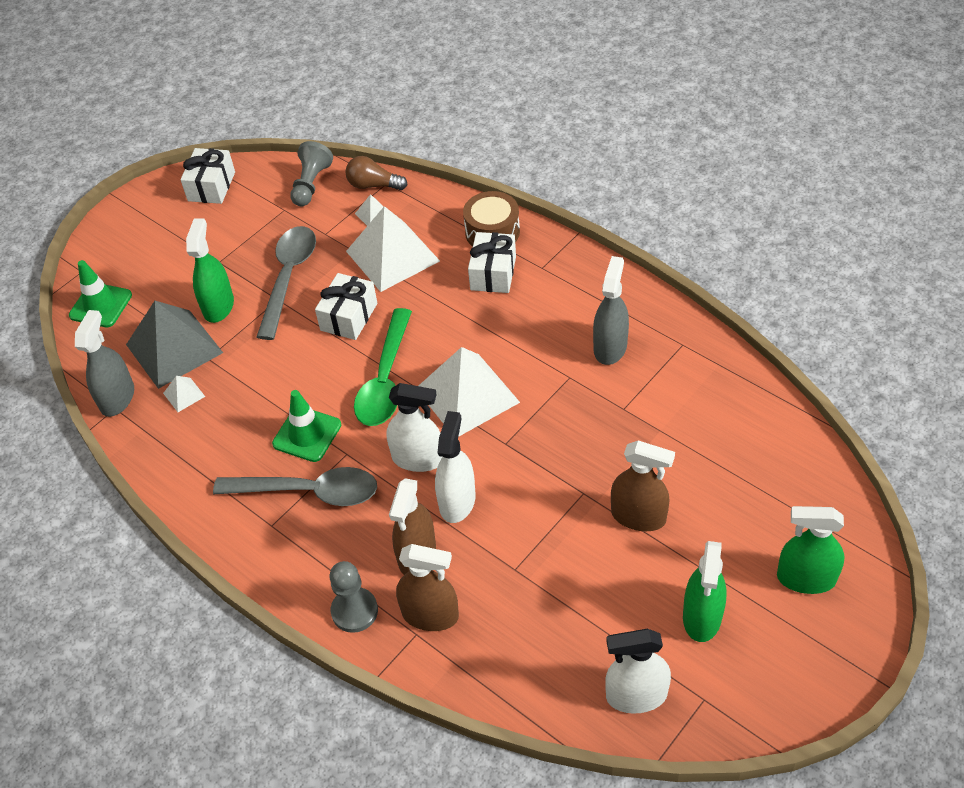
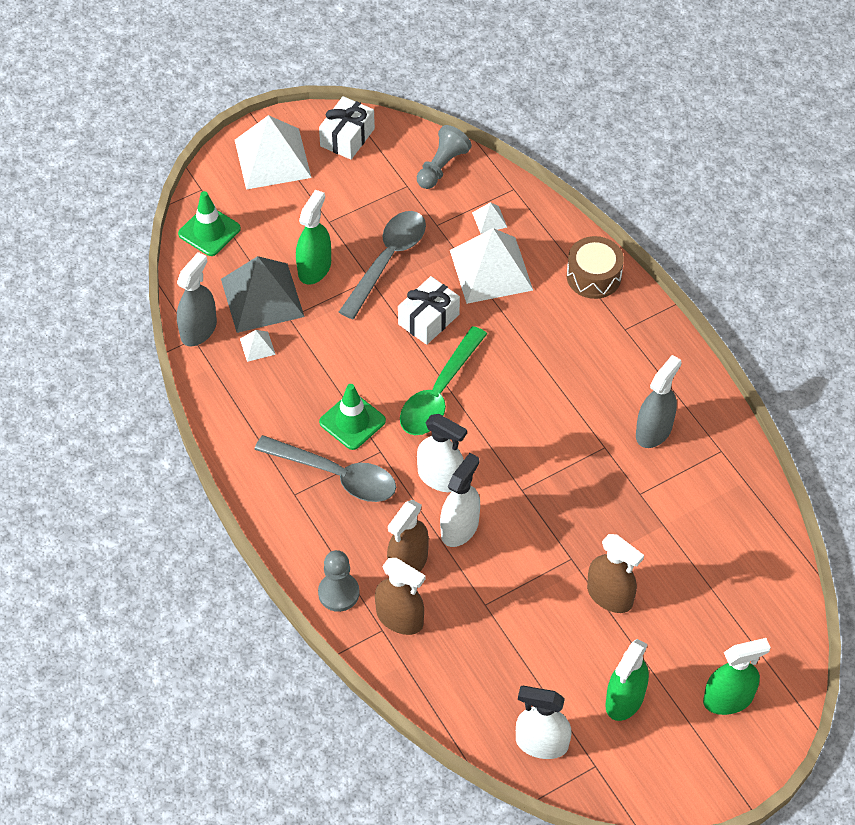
camera: 15 degrees right, 5 degrees up
brown light bulb [345,156,408,190] -> none
white pyramid [419,347,520,437] -> white pyramid moved to [235,115,312,190]
white gift [468,232,516,293] -> none
green spray bottle [777,506,845,594] -> green spray bottle turned 135 degrees clockwise [703,638,771,715]

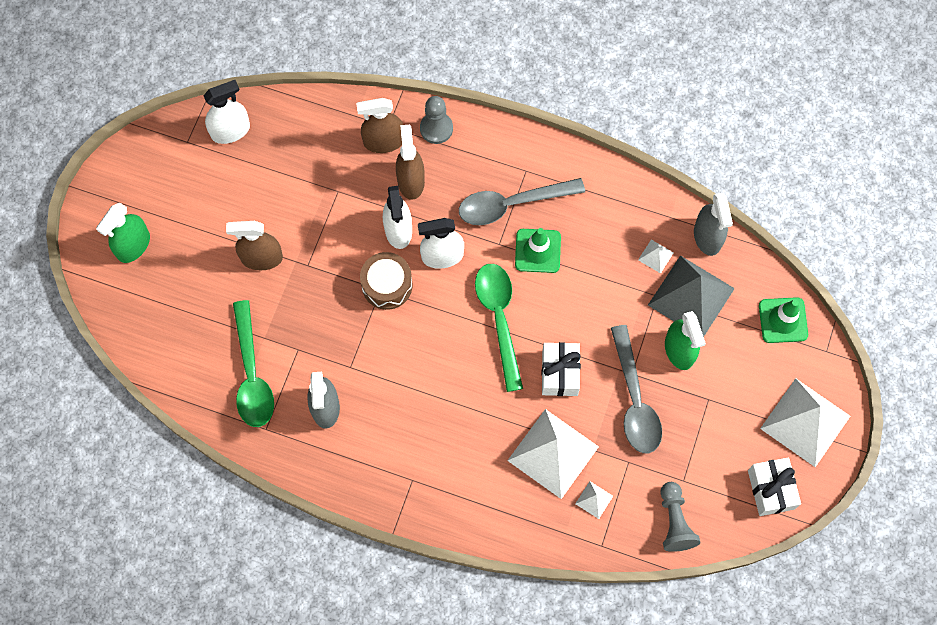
camera: 140 degrees right, 15 degrees up
brown drum [567,236,624,299] -> brown drum moved to [360,252,412,310]
green spray bottle [605,639,649,721] -> none
none -> green spoon [233,300,274,427]

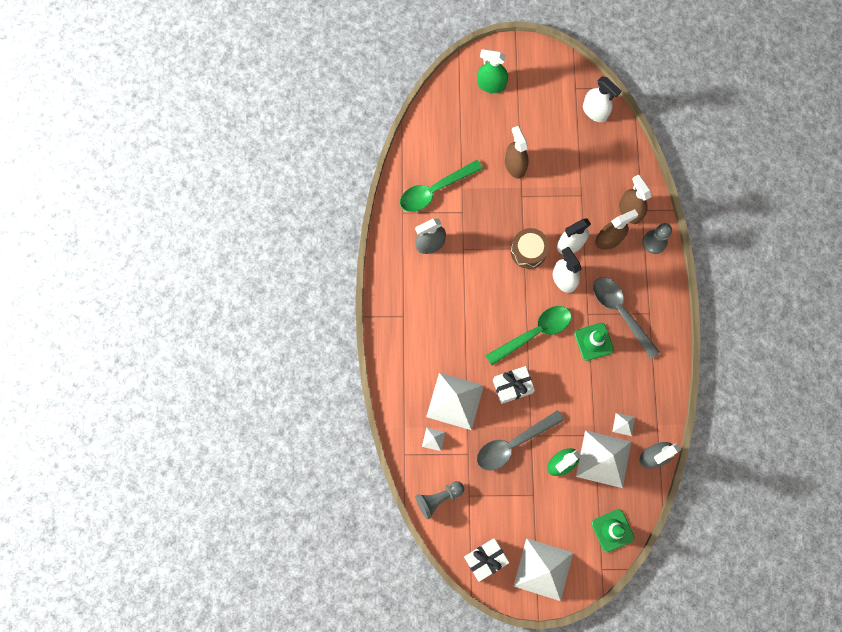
camera: 70 degrees right, 5 degrees up
grey pyramid [648,256,735,337] -> white pyramid [576,430,632,488]

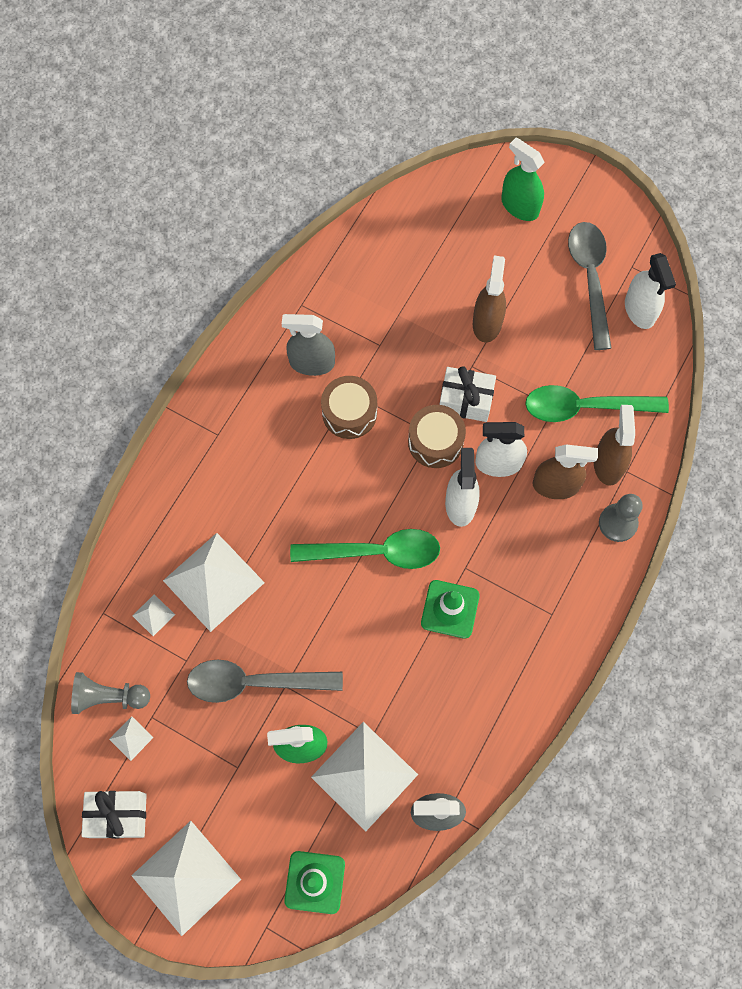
camera: 30 degrees right, 5 degrees down
green spoon [400,160,483,212] -> green spoon moved to [525,385,669,422]
white gift [493,366,535,404] -> white gift moved to [439,366,496,422]
grey spoon [593,277,660,359] -> grey spoon moved to [568,222,612,350]
white pyramid [612,413,635,436] -> white pyramid moved to [109,716,153,761]
none -> brown drum [321,376,377,439]

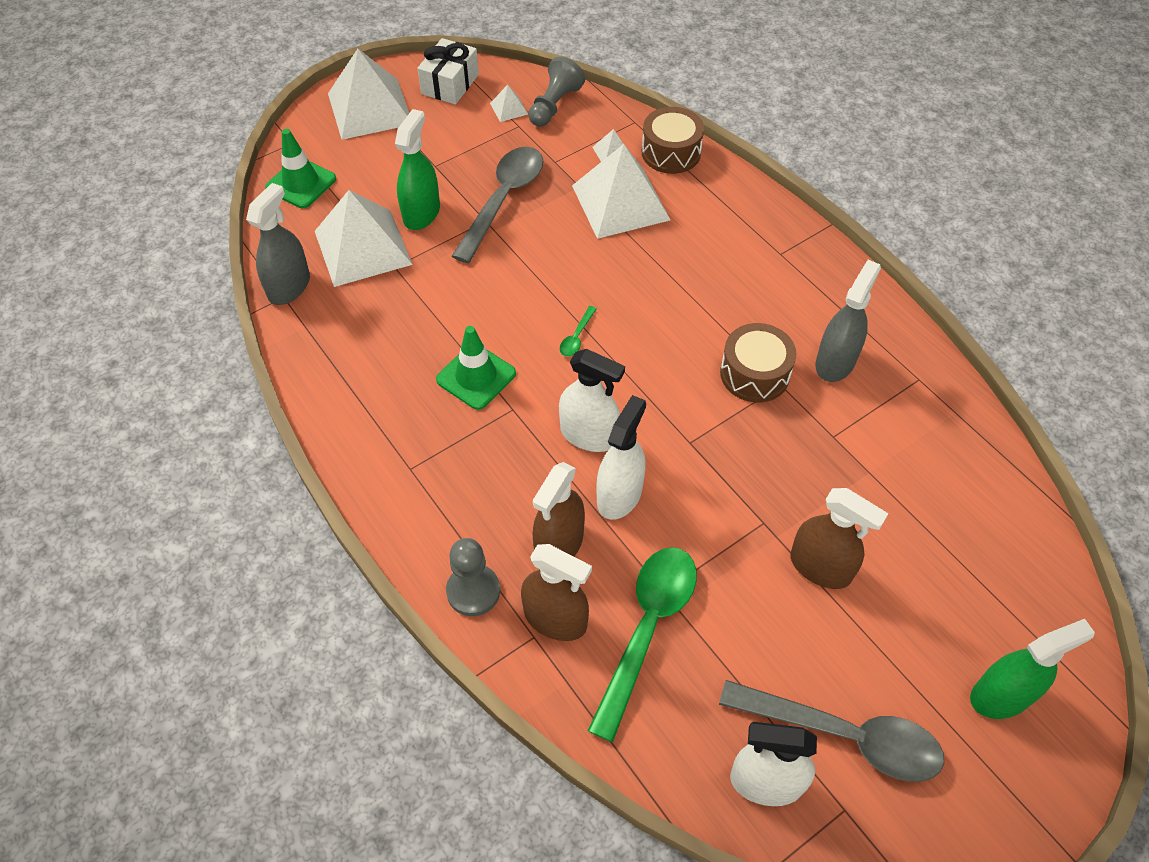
camera: 115 degrees right, 15 degrees down
green spoon [290,529,440,569] -> green spoon [560,306,597,357], size x0.40
brown drum [408,405,466,468] -> brown drum moved to [642,107,704,174]
white gift [439,366,496,422] -> none

